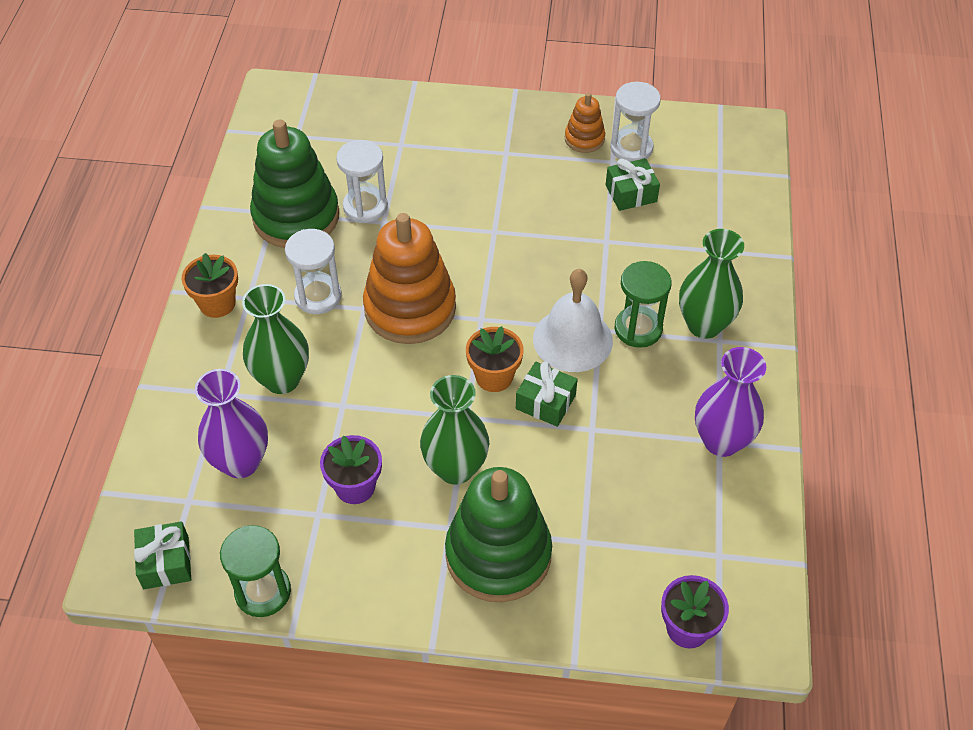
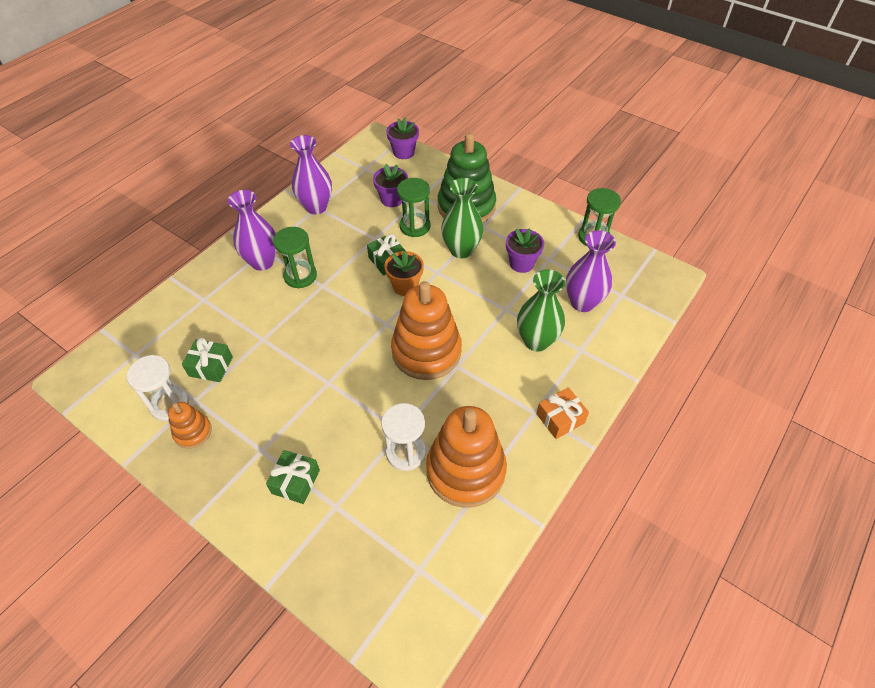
camera: 150 degrees left, 0 degrees up
green gift [134,521,191,589] -> green gift moved to [266,450,320,504]
orange flower pot [182,253,238,318] -> orange gift [536,387,589,439]
green stacking toy [250,119,339,248] -> orange stacking toy [426,406,507,508]
white hourglass [285,229,342,314] -> none
white bell [533,269,613,372] -> none
green vase [679,229,744,339] -> purple vase [227,190,277,271]
none -> purple flower pot [373,164,408,207]
none -> green hourglass [397,178,430,237]

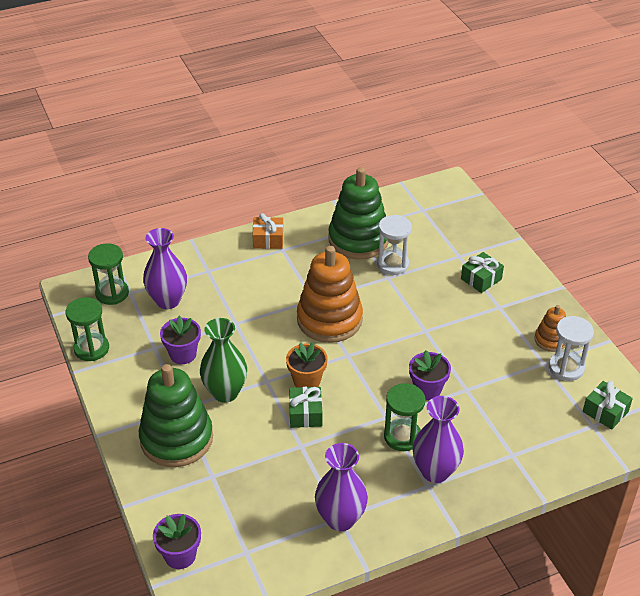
camera: 150 degrees left, 10 degrees down
green gift [182,338,233,382] -> green gift moved to [583,381,633,430]
purple flower pot [373,164,408,207] -> purple flower pot moved to [409,350,451,400]
green hourglass [397,178,430,237] -> green hourglass moved to [88,243,129,305]
orange stacking toy [426,406,507,508] -> green stacking toy [328,167,389,259]
green vase [517,269,565,352] -> none

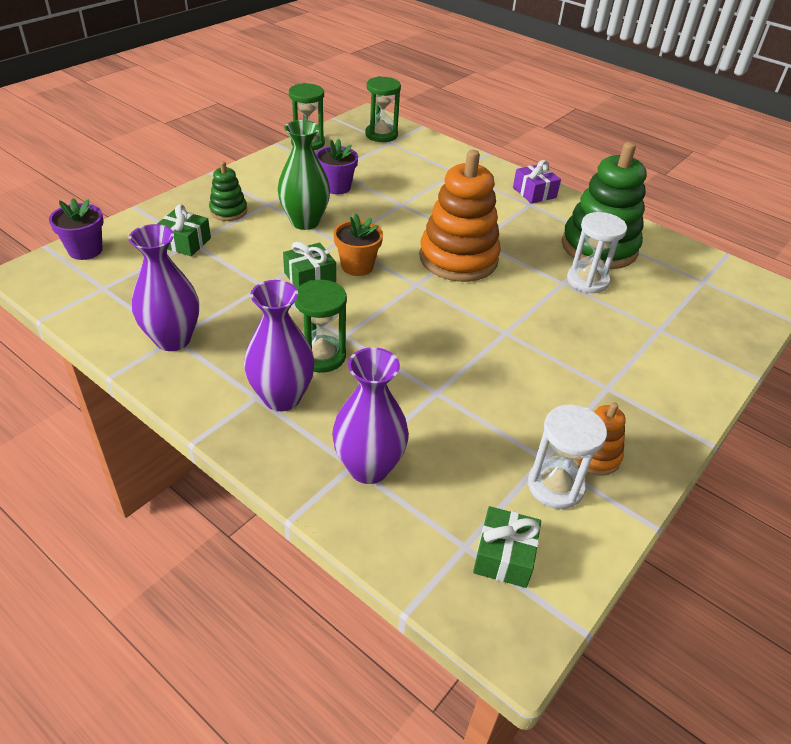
camera: 60 degrees right, 0 degrees up
green stacking toy [139,364,213,467] -> green stacking toy [209,161,247,221], size x0.49
purple vase [143,228,187,309] -> purple vase moved to [332,347,409,484]
orange gift [252,213,284,249] -> purple gift [513,160,561,204]
purple flower pot [409,350,451,400] -> none
green gift [461,252,504,293] -> green gift moved to [157,204,211,256]

